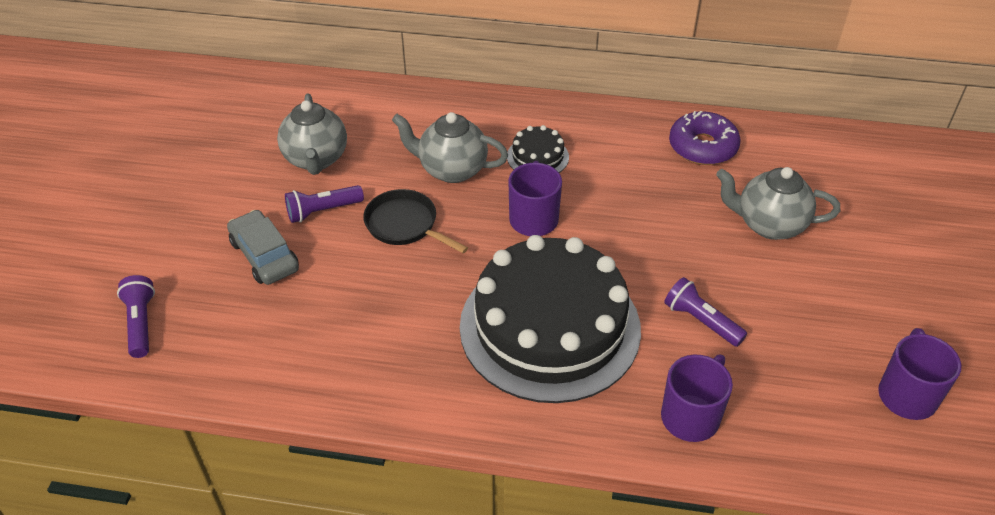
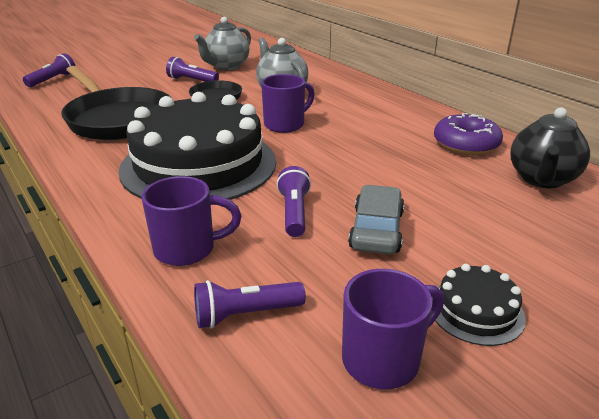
camera: 45 degrees right, 15 degrees down
grey car [227,210,299,285] -> grey car moved to [348,185,404,254]
black cake [507,125,569,173] -> black cake moved to [432,264,526,346]
grey teapot [716,167,840,240] -> none
none -> black pan [61,66,171,140]
none -> purple flashlight [194,280,306,329]
none -> black teapot [511,107,590,188]

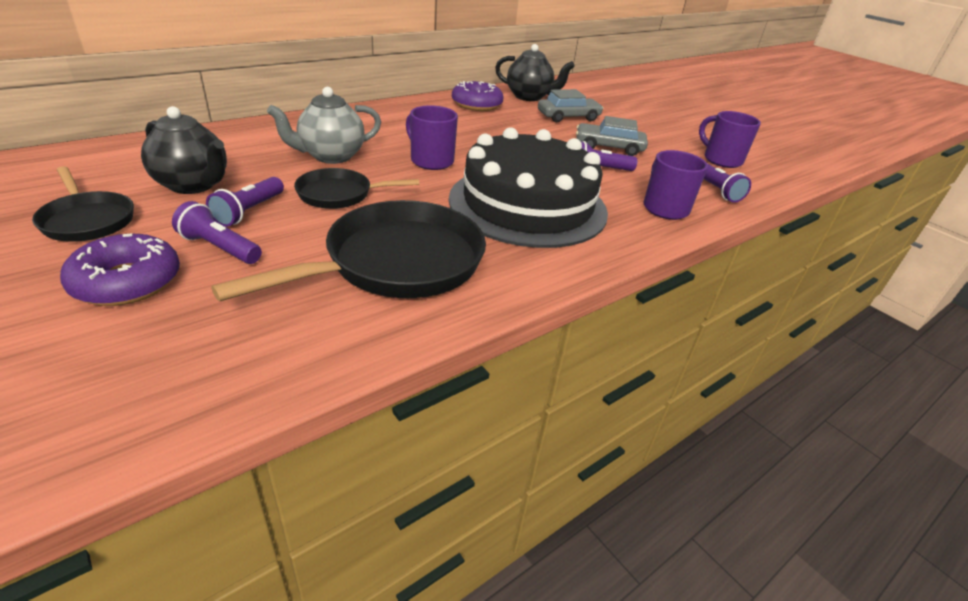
camera: 95 degrees left, 5 degrees up
purple flashlight [23,53,75,87] -> purple flashlight moved to [172,201,262,264]
grey teapot [194,17,251,70] -> black teapot [141,106,227,194]
black cake [432,264,526,346] -> none
none -> black pan [32,166,134,242]
none -> purple donut [60,233,180,306]
none -> grey car [538,89,603,122]

